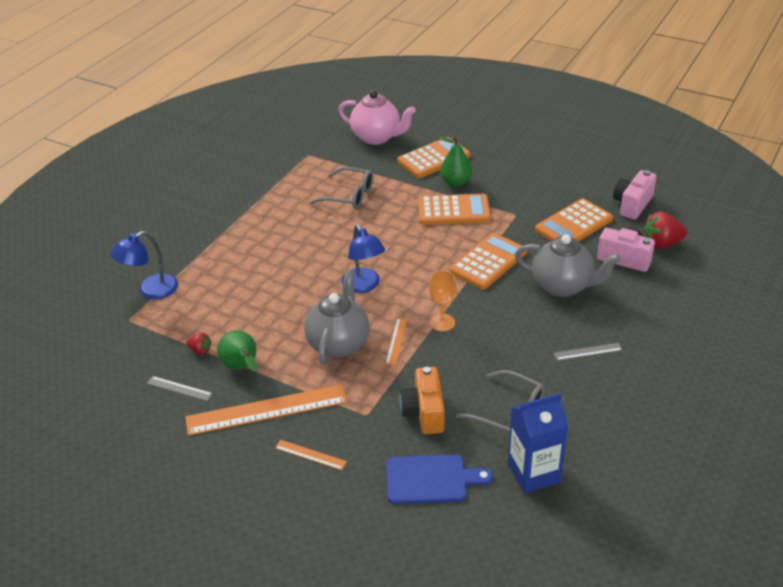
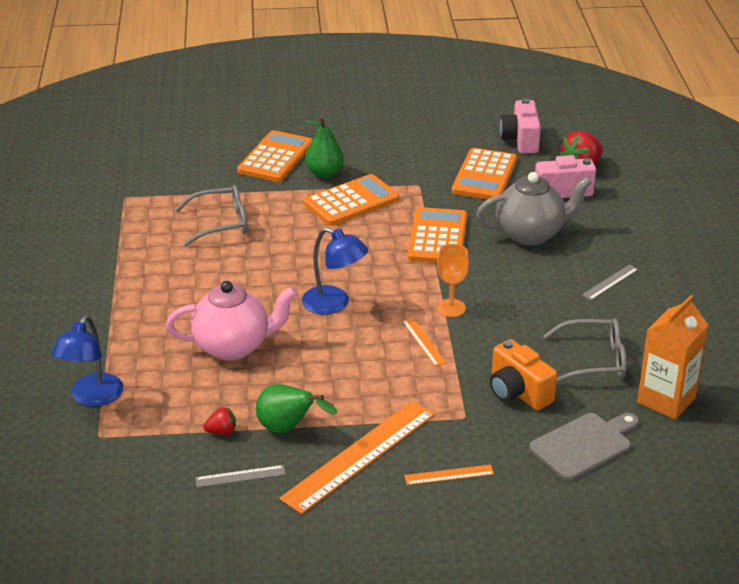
camera: 35 degrees left, 5 degrees down
grey teapot [304,270,369,365] -> none
pink teapot [338,91,416,145] -> pink teapot moved to [166,281,297,361]
blue cutting board [386,454,493,504] -> grey cutting board [529,413,639,481]
blue carton [508,393,568,493] -> orange carton [637,295,708,420]

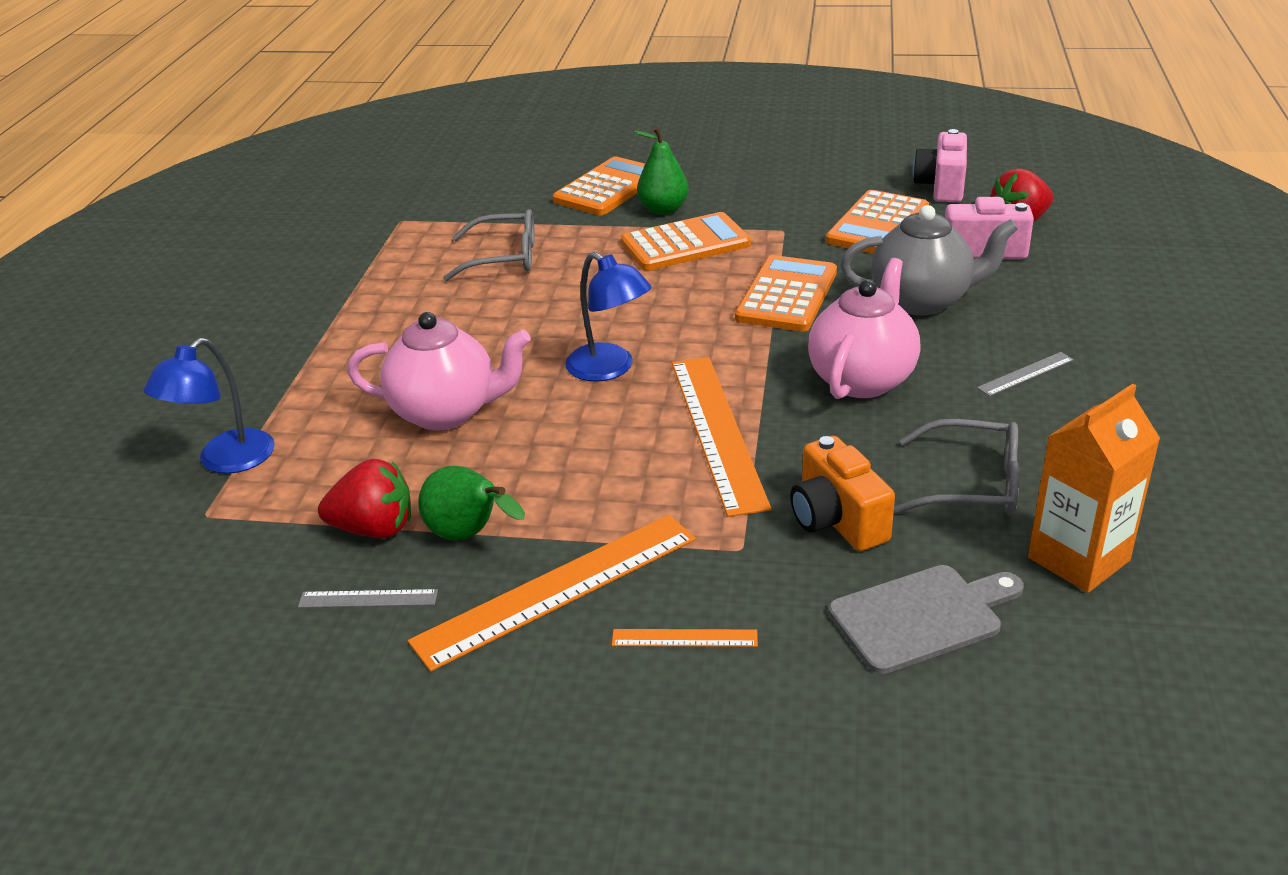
camera: 15 degrees right, 0 degrees up
red strawberry [203,407,236,435] -> red strawberry [318,459,411,538], size x1.87
orange ruler [402,318,446,366] -> orange ruler [672,357,771,517], size x2.24
orange goblet [437,244,469,317] -> none
none -> pink teapot [808,258,920,399]

